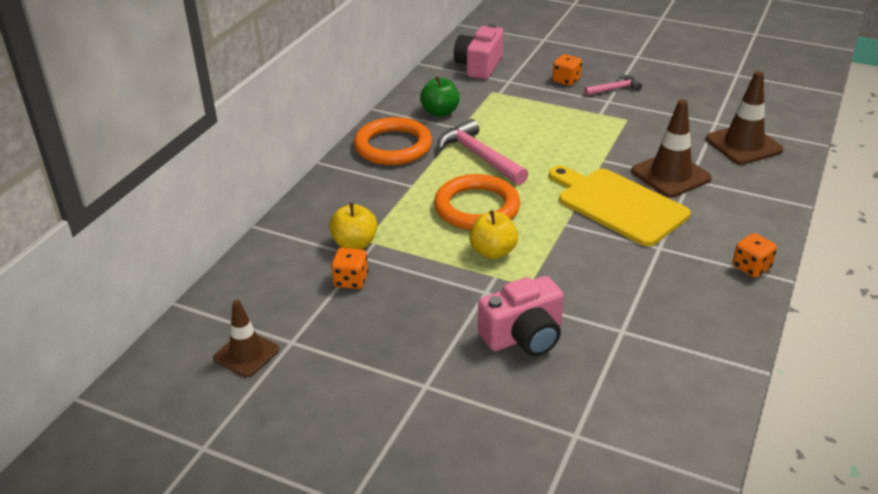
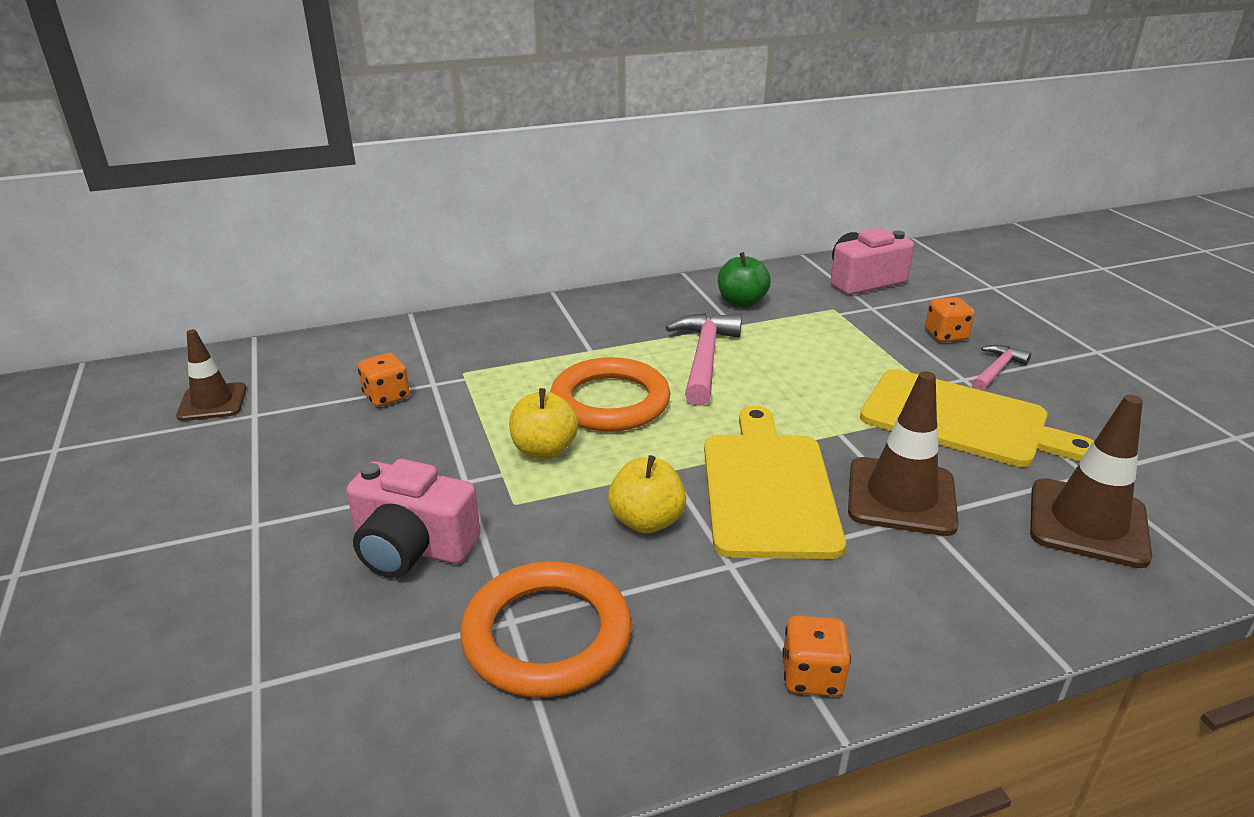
camera: 45 degrees right, 5 degrees down
yellow apple [329,203,377,249] -> yellow apple moved to [608,455,686,534]
orange ring [354,117,432,165] -> orange ring moved to [460,562,631,697]
pink hammer [584,75,642,96] -> pink hammer turned 75 degrees counterclockwise [972,345,1031,391]
none -> yellow cutting board [860,369,1094,467]

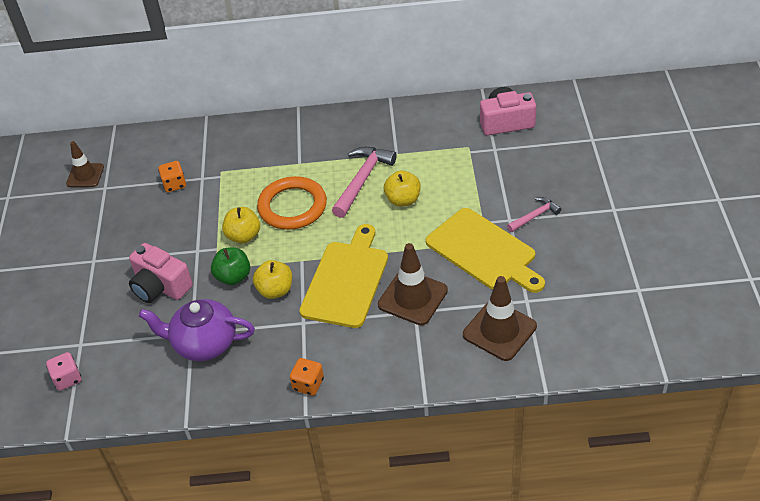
camera: 20 degrees right, 15 degrees up
orange ring [460,562,631,697] -> purple teapot [139,299,255,361]
green apple [718,252,771,308] -> green apple moved to [211,247,250,285]
orange dice [925,297,975,342] -> none
none -> pink dice [46,352,81,391]
none -> yellow apple [384,171,421,207]

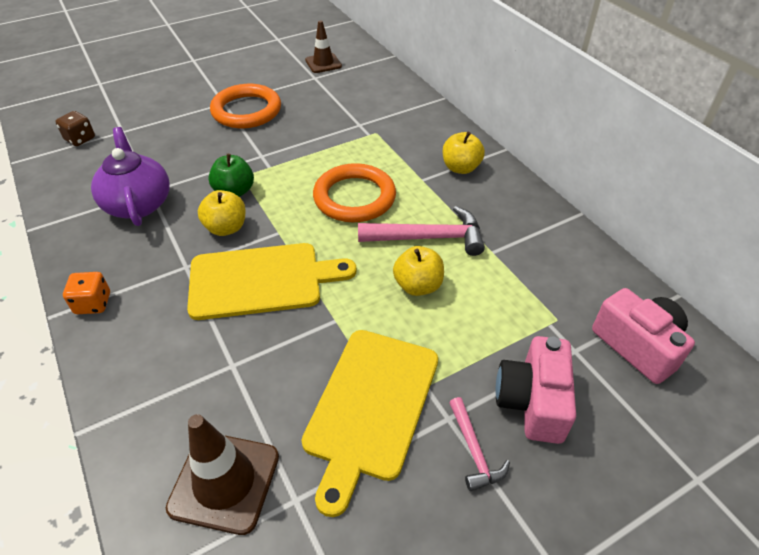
camera: 60 degrees right, 0 degrees up
pink dice [46,352,81,391] -> brown dice [55,111,95,146]
pink camera [129,243,193,303] -> pink camera moved to [495,336,576,444]
orange dice [158,161,186,192] -> none
yellow apple [222,207,260,244] -> yellow apple moved to [443,132,485,174]
brown traffic cone [378,243,448,325] -> none
pink hammer [507,197,561,232] -> pink hammer turned 45 degrees clockwise [449,397,510,491]
none -> orange ring [210,84,281,128]

